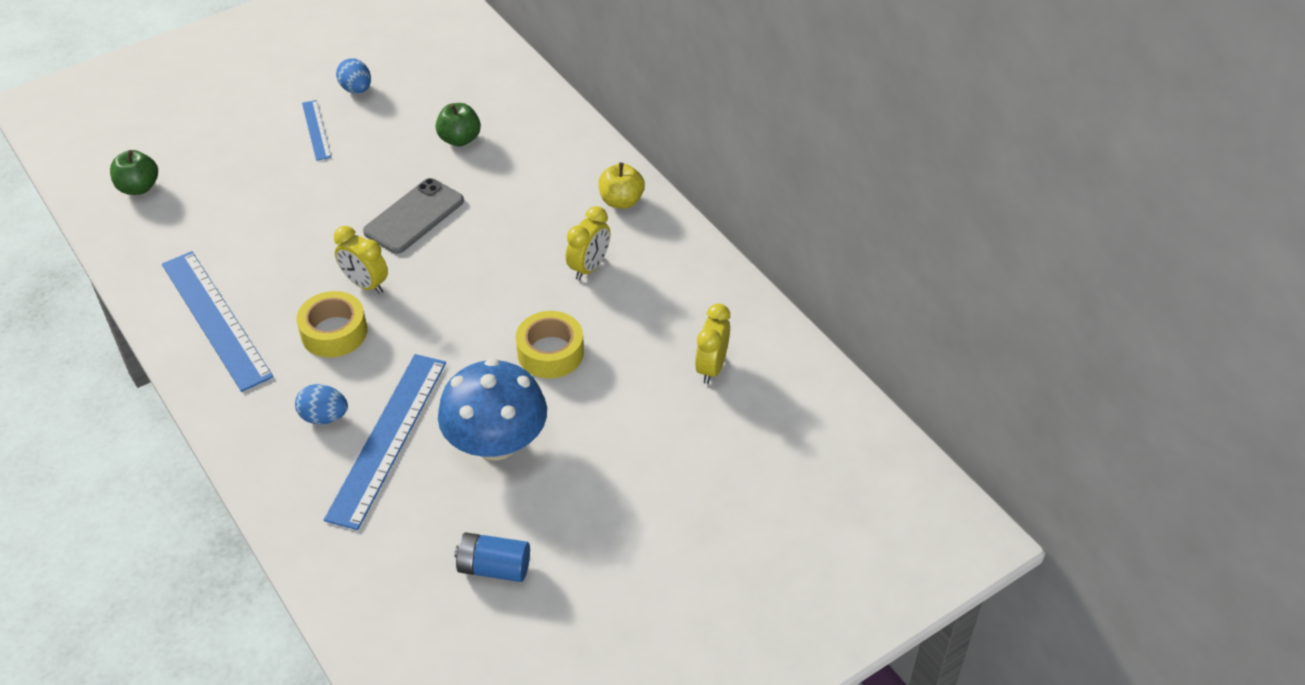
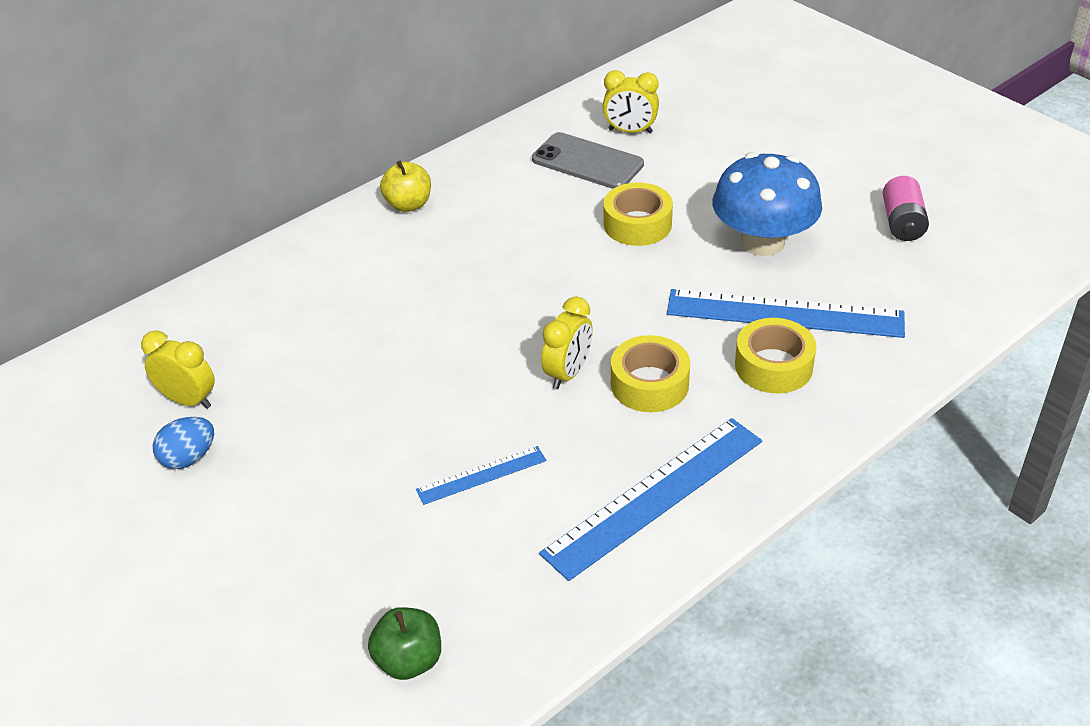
camera: 95 degrees left, 5 degrees down
blue egg [295,384,348,424] -> yellow tape [735,318,816,393]
blue ruler [302,100,331,161] -> blue ruler moved to [416,446,546,505]
grey phone [363,178,464,254] -> grey phone moved to [532,132,644,189]
green apple [436,103,481,147] -> none
blue battery [455,532,530,582] -> pink battery [883,176,929,241]
yellow clock [566,206,610,281] -> yellow clock moved to [141,330,215,409]

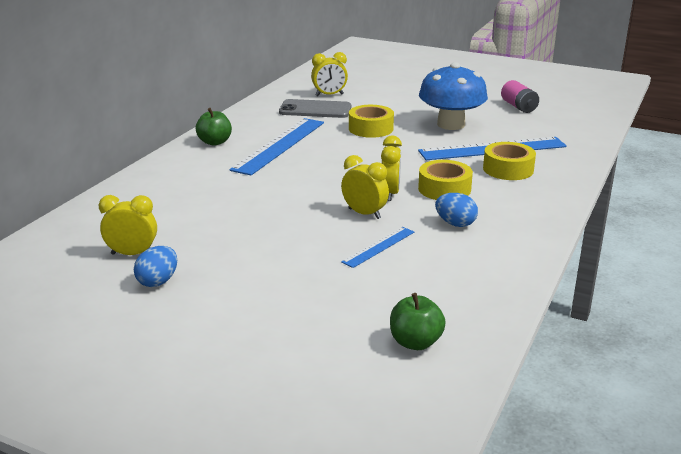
camera: 25 degrees left, 15 degrees down
yellow apple [380,160,431,212] -> green apple [196,108,232,146]
blue ruler [539,418,762,581] -> blue ruler moved to [229,118,324,176]
none -> yellow clock [341,155,389,219]
none -> blue egg [435,193,478,227]

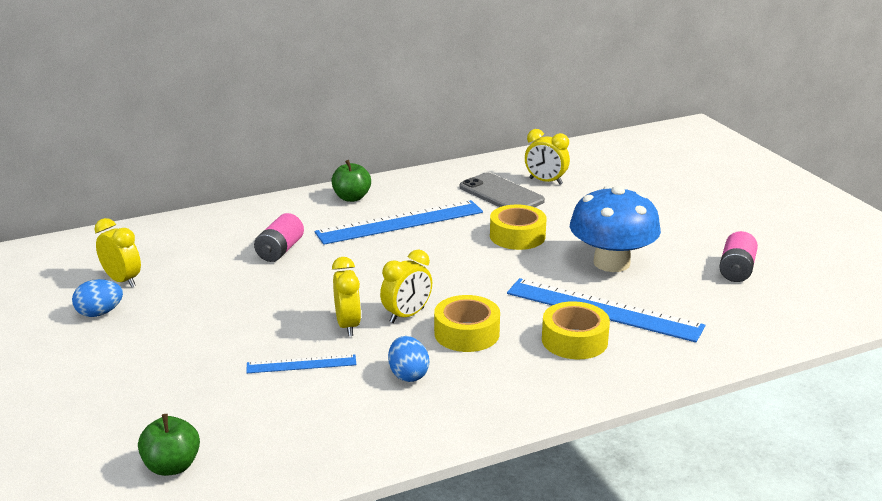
camera: 40 degrees right, 0 degrees up
none -> pink battery [254,213,304,262]

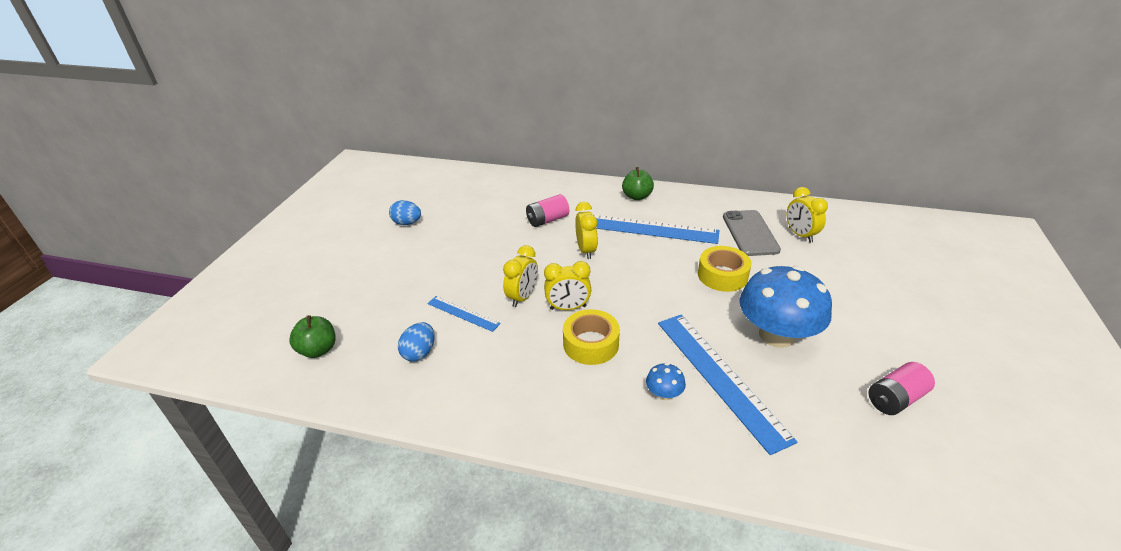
camera: 40 degrees right, 10 degrees up
yellow clock [94,218,141,287] -> yellow clock moved to [575,202,598,259]
blue egg [388,336,429,382] -> blue egg moved to [398,322,434,362]
yellow tape [542,301,610,359] -> blue mushroom [646,363,686,400]

